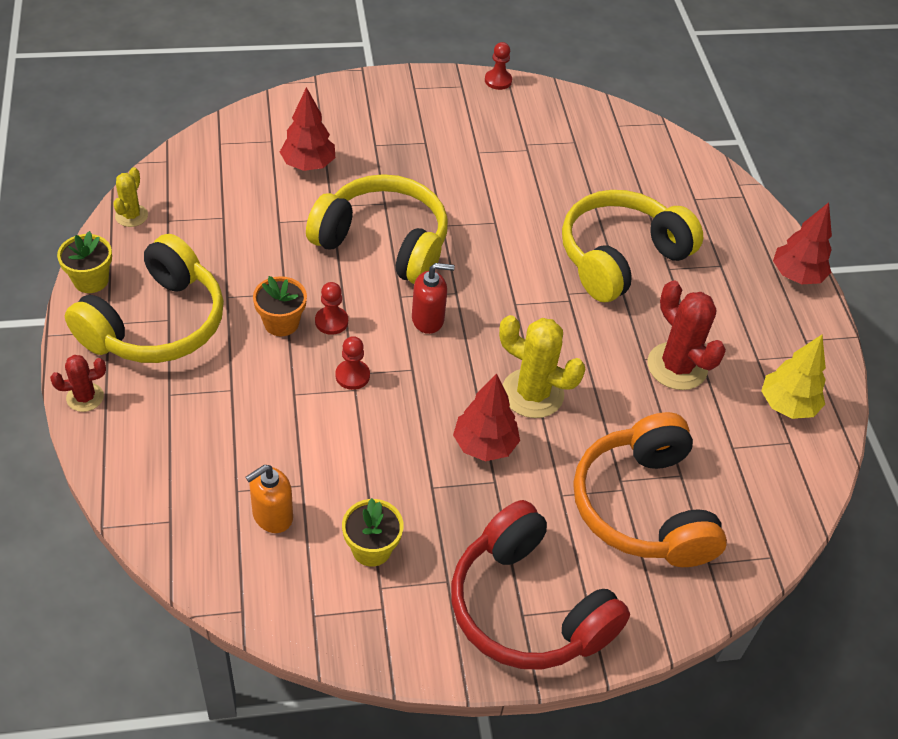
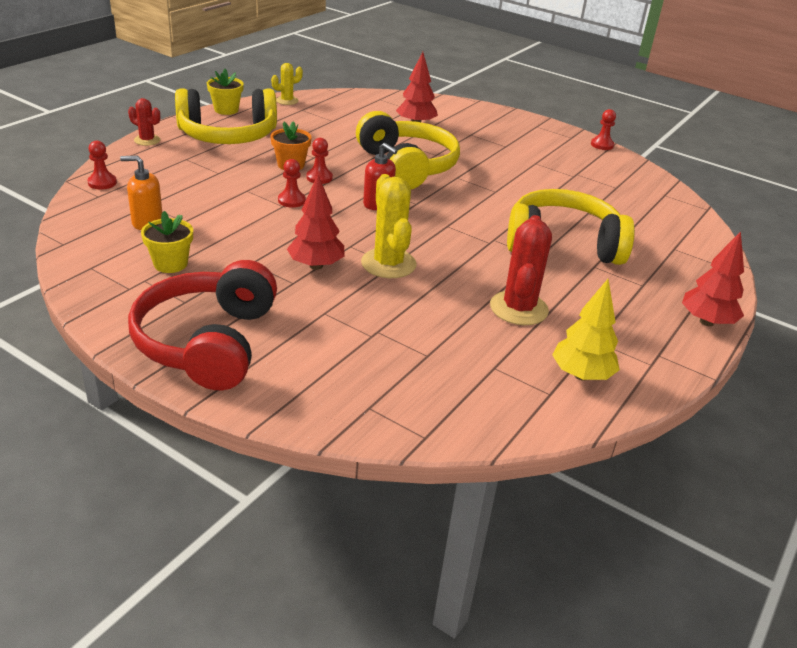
camera: 45 degrees right, 15 degrees down
orange headphones [573,412,727,567] -> none
none -> red pawn [87,141,117,189]

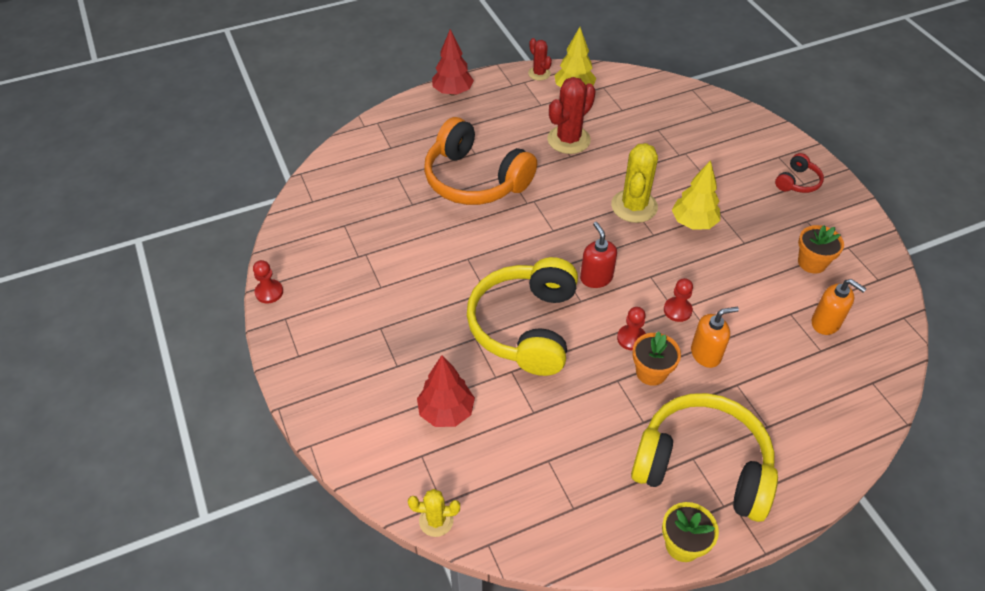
camera: 145 degrees left, 15 degrees up
red pawn [87,141,117,189] -> none
red cactus [128,98,160,146] -> red cactus moved to [528,38,552,80]
red headphones [128,260,277,390] -> red headphones [775,153,824,193], size x0.44
yellow flower pot [141,211,193,273] -> orange flower pot [798,225,844,273]
yellow cactus [271,63,303,105] -> yellow cactus moved to [408,489,460,537]
red tree [287,175,344,270] -> yellow tree [672,160,720,230]
yellow headphones [507,189,635,265] -> orange headphones [424,117,537,205]
none -> orange soap dispenser [691,307,739,368]

